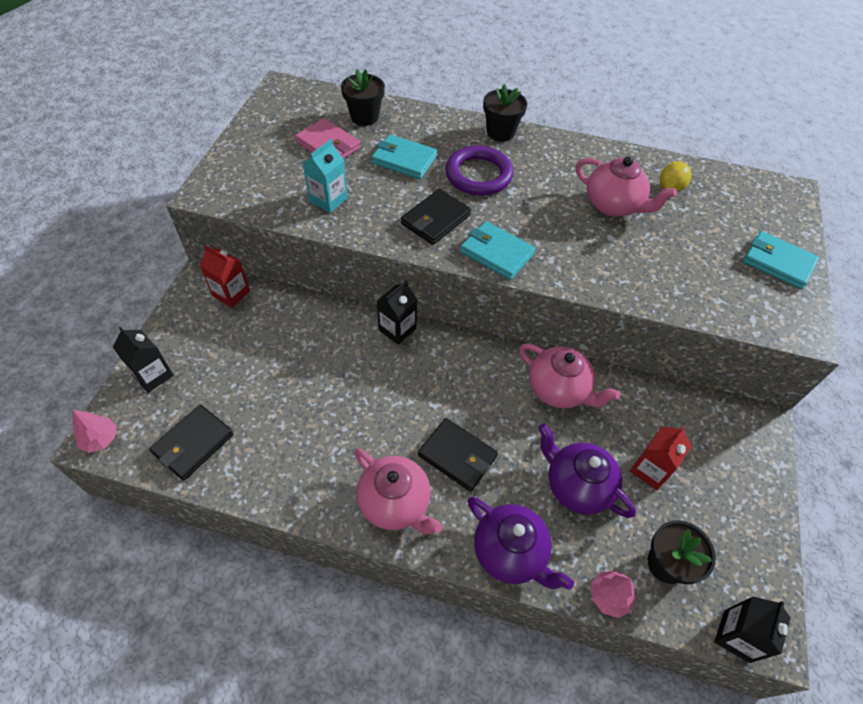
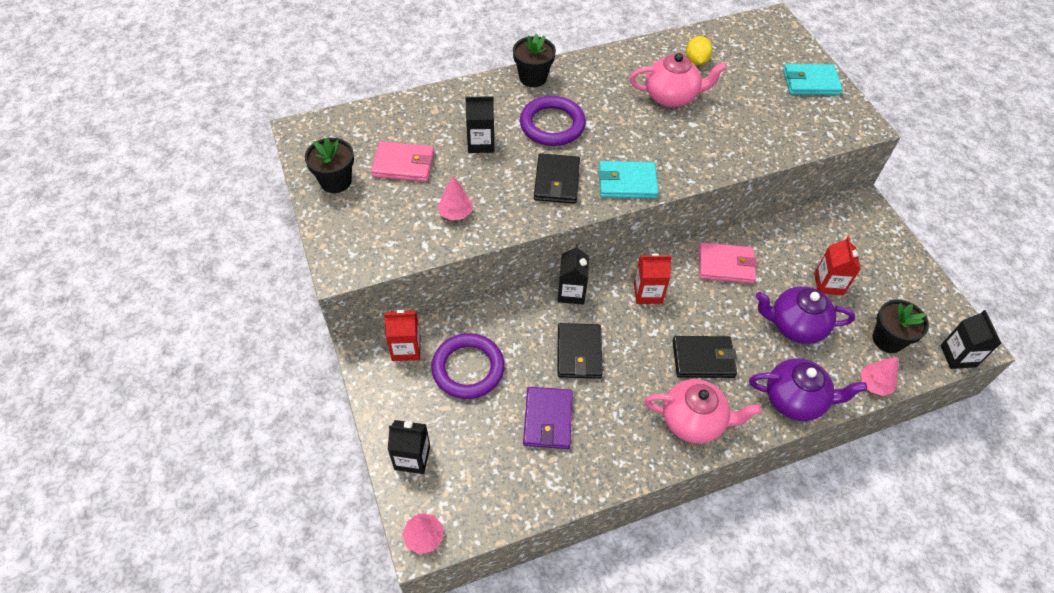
camera: 35 degrees left, 0 degrees up
black wallet [149,405,234,481] -> black wallet moved to [558,323,603,379]
turquoise carton [303,139,348,213] -> pink tree [437,176,472,221]
black flower pot [341,69,385,126] -> black flower pot moved to [304,138,354,193]
turquoise wallet [371,134,437,179] -> black carton [465,96,494,153]
pink teapot [519,344,620,408] -> pink wallet [699,242,757,284]
none -> purple ring [431,333,505,399]
none -> purple wallet [523,387,573,449]
none -> red carton [634,253,672,304]

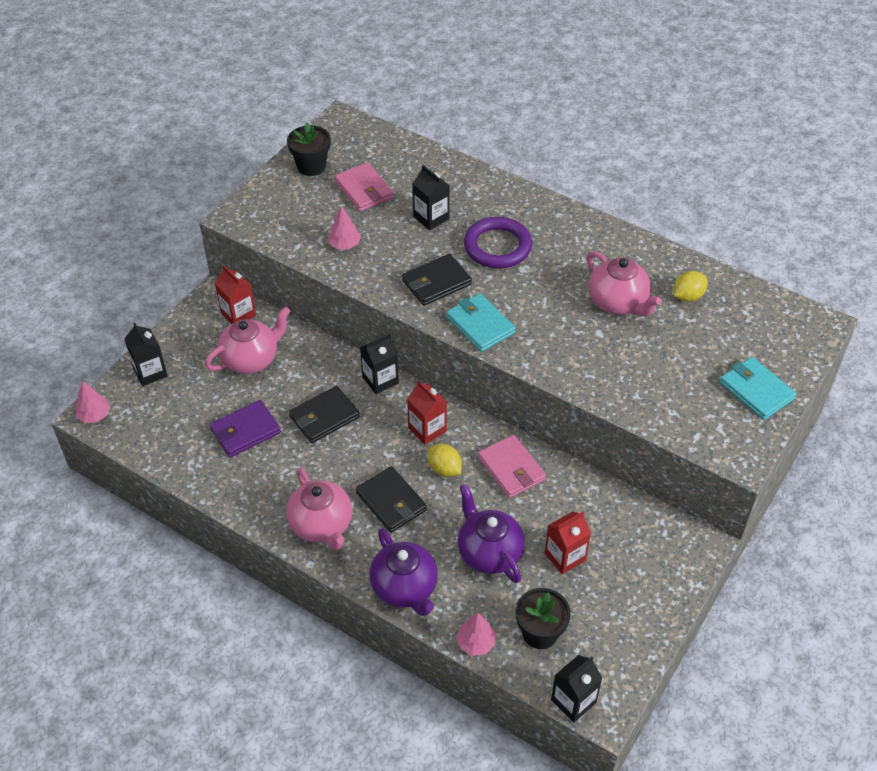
camera: 55 degrees right, 5 degrees down
purple ring [431,333,505,399] -> pink teapot [205,307,290,374]
black flower pot [513,34,556,87] -> none
none -> yellow lemon [428,444,462,477]

